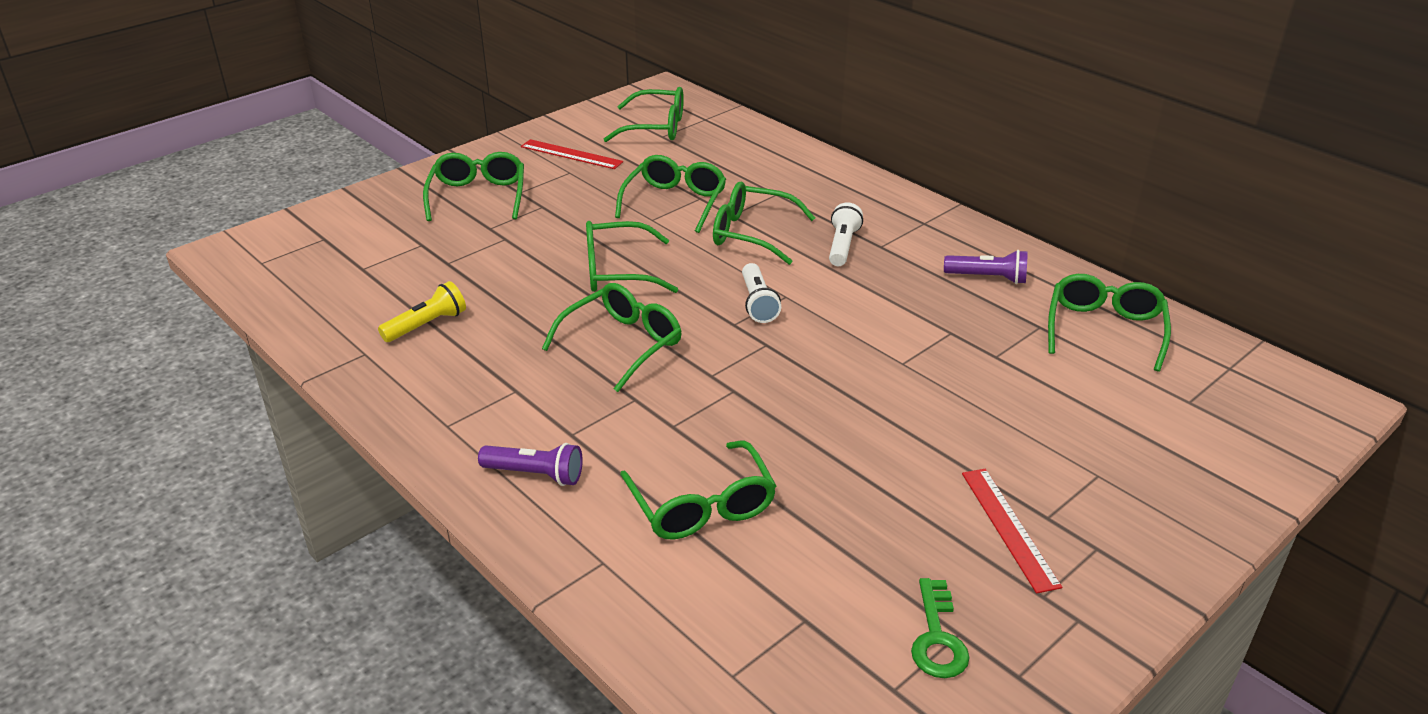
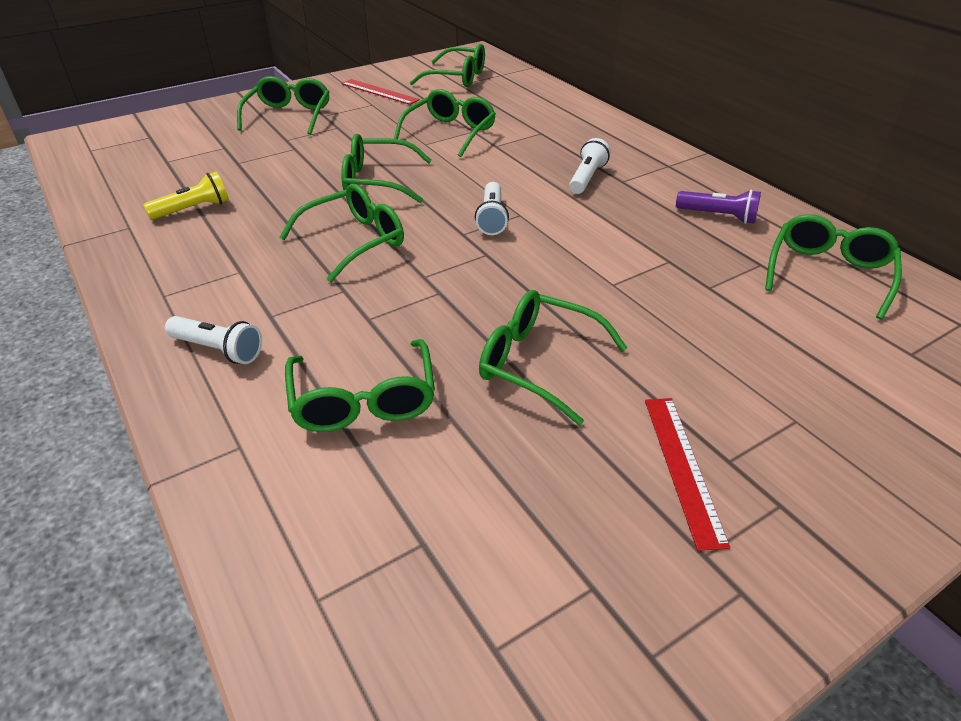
camera: 10 degrees right, 5 degrees up
purple flashlight [478,443,583,486] -> white flashlight [165,316,262,364]
green glasses [713,182,815,265] -> green glasses moved to [479,290,627,425]
green key [911,578,970,678] -> none

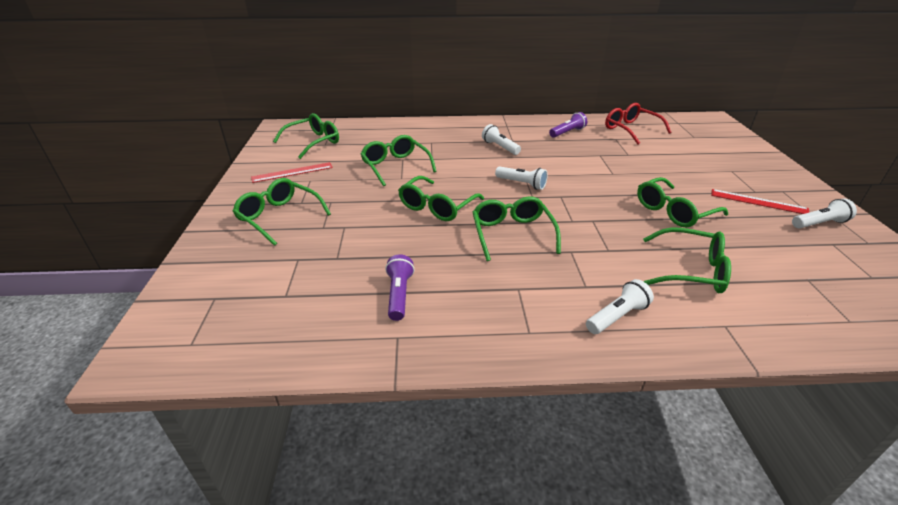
camera: 60 degrees left, 5 degrees down
yellow flashlight [143,172,229,220] -> purple flashlight [385,254,414,321]
green glasses [765,214,902,319] -> red glasses [605,103,672,145]
none -> white flashlight [792,198,857,229]

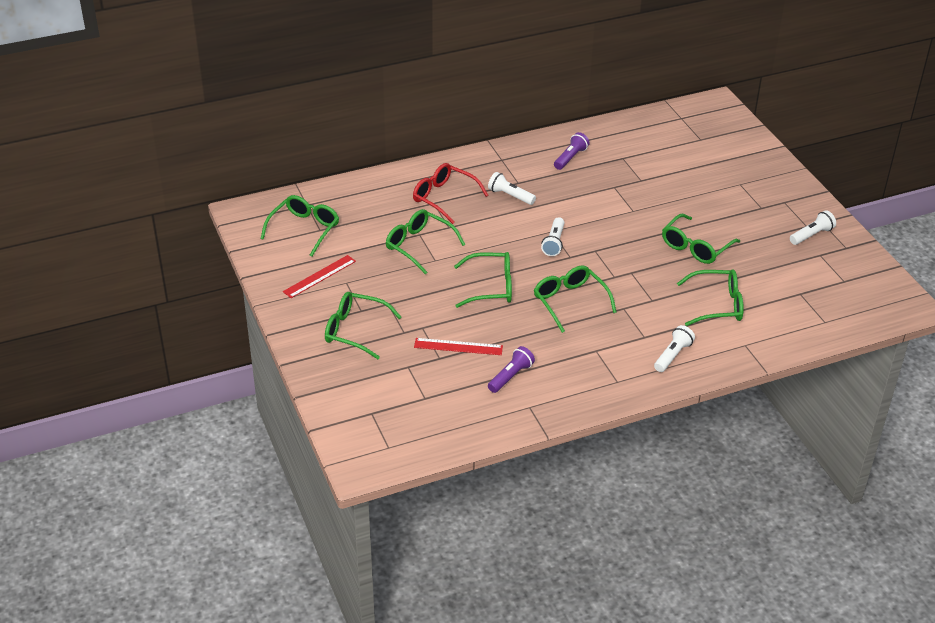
camera: 20 degrees left, 5 degrees up
purple flashlight [385,254,414,321] -> purple flashlight turned 60 degrees clockwise [488,346,535,393]
green glasses [398,176,484,221] -> green glasses turned 105 degrees counterclockwise [454,252,512,308]
white flashlight [495,166,548,190] -> white flashlight turned 90 degrees clockwise [541,217,564,256]
red glasses [605,103,672,145] -> red glasses moved to [413,163,488,224]
red ruler [711,189,809,214] -> red ruler moved to [414,338,503,355]

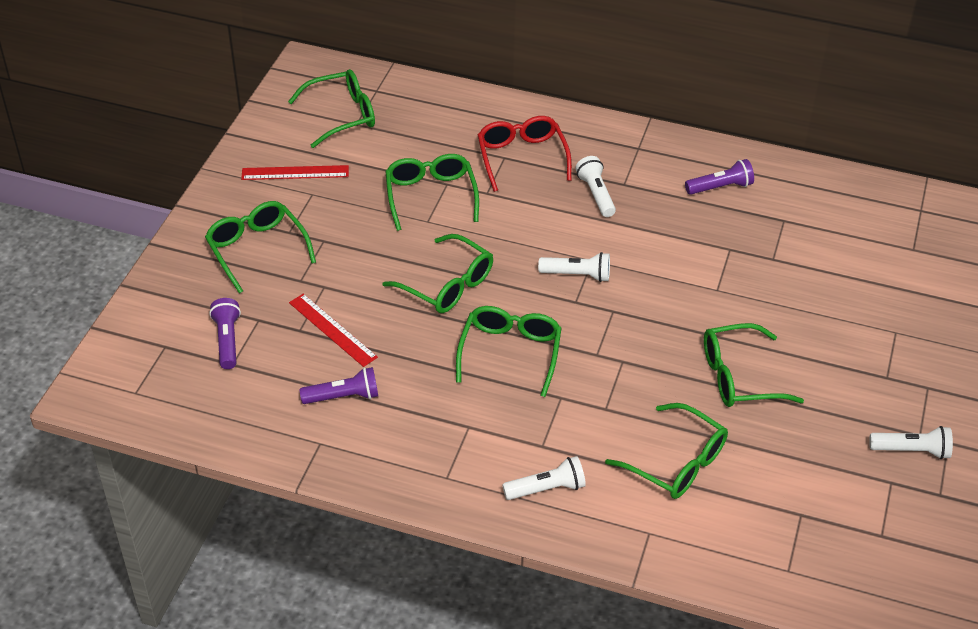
camera: 40 degrees right, 5 degrees up
white flashlight [541,217,564,256] -> white flashlight turned 135 degrees counterclockwise [538,252,610,282]
none -> purple flashlight [209,298,241,369]

